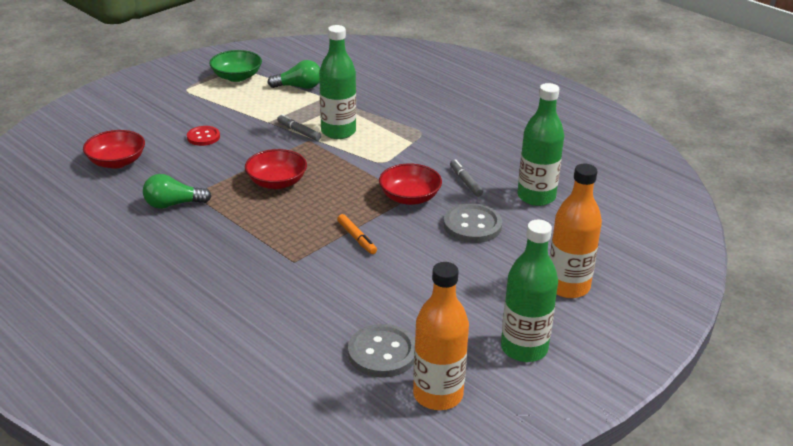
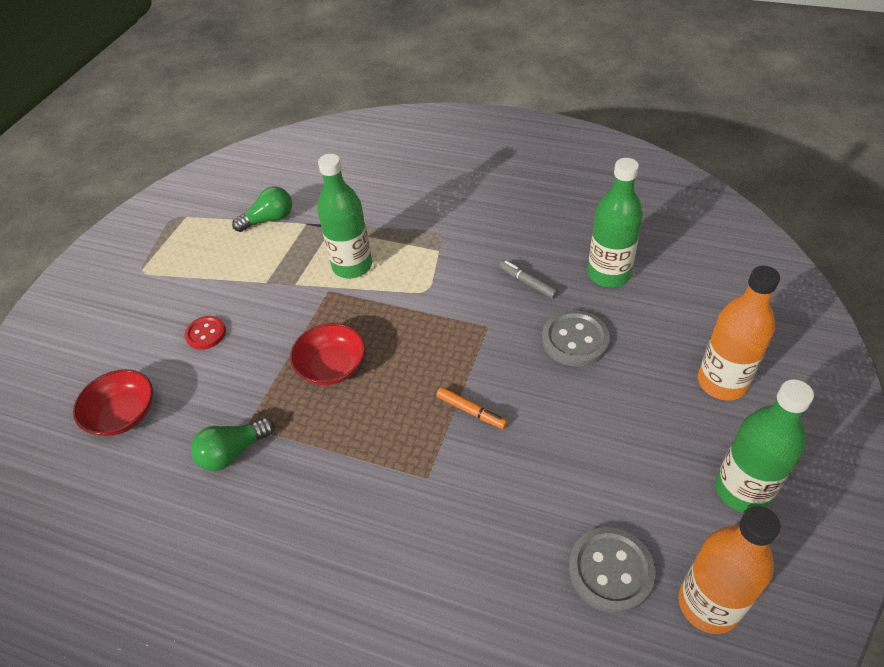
camera: 20 degrees left, 15 degrees up
green bowl [209,50,262,82] -> none
grey marker [277,114,321,141] -> none
red bowl [379,163,442,205] -> none

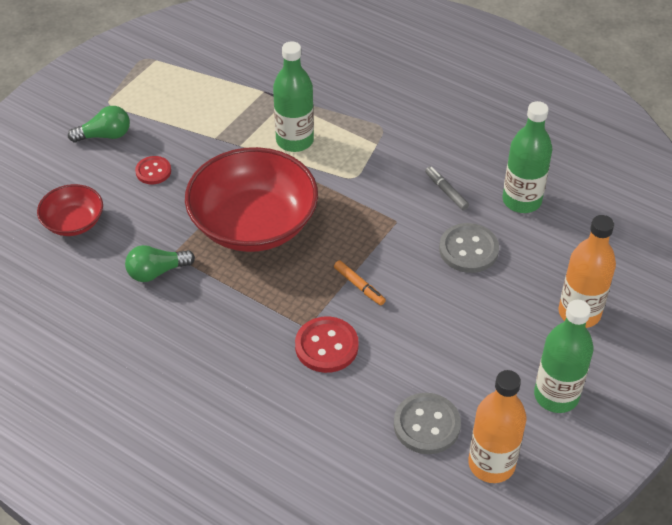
camera: 10 degrees right, 0 degrees up
green light bulb [232,186,292,232] -> green light bulb moved to [68,106,130,143]
red bowl [290,323,365,385] -> red bowl [185,147,318,252], size x2.00
none -> red button [295,316,359,373]

